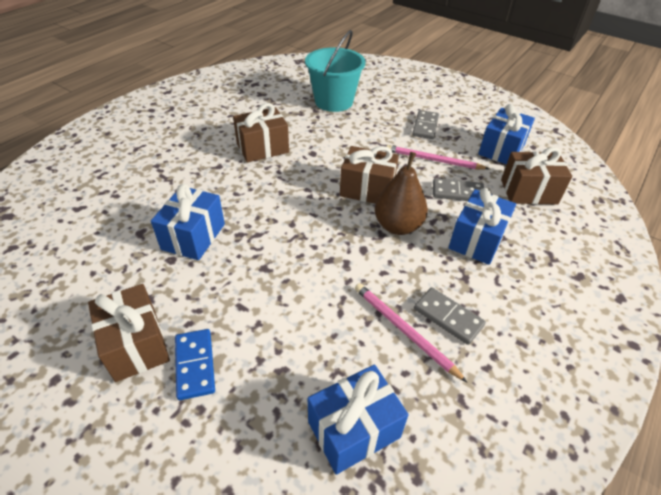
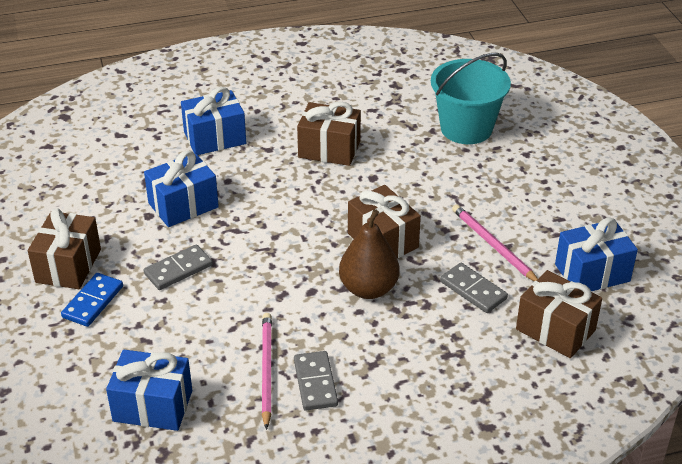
camera: 40 degrees right, 5 degrees down
grey domino [412,110,439,139] -> grey domino moved to [144,244,213,290]
blue gift [449,188,516,265] -> blue gift moved to [181,87,246,155]

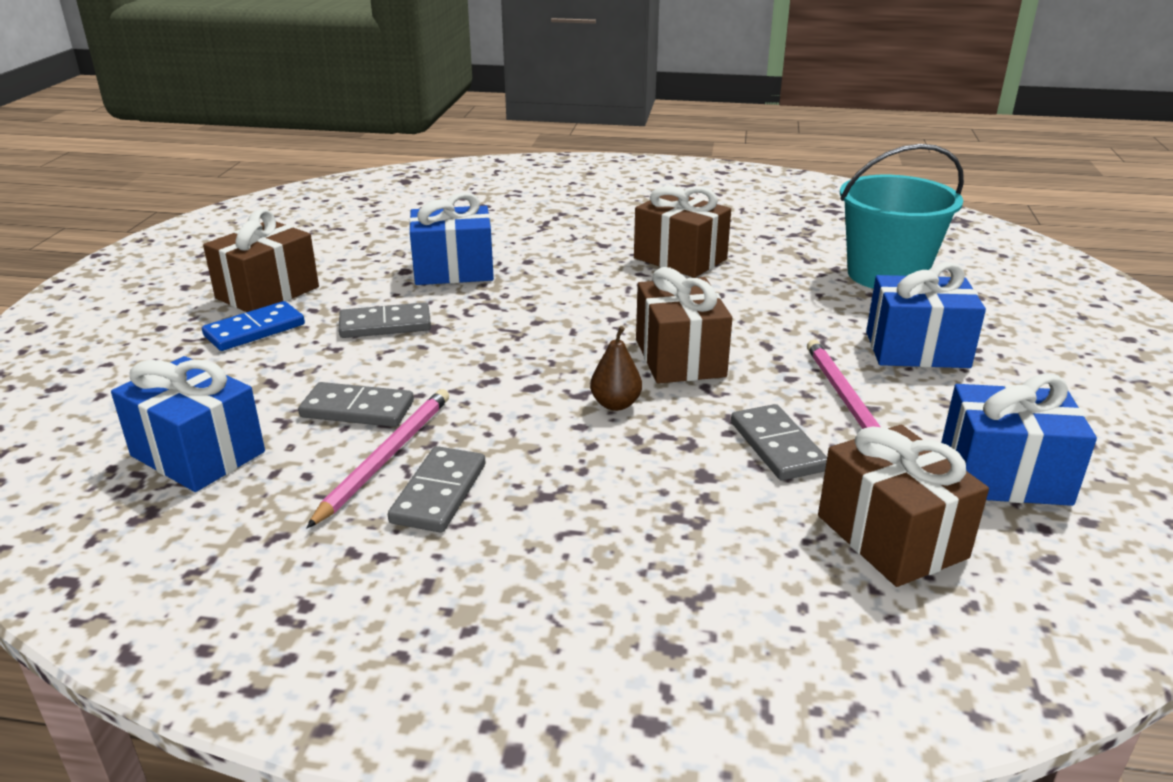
camera: 25 degrees right, 10 degrees down
blue gift [181,87,246,155] -> blue gift moved to [866,262,986,368]
brown pear [339,209,399,299] -> brown pear [590,326,642,411], size x0.54
none -> grey domino [298,382,414,427]

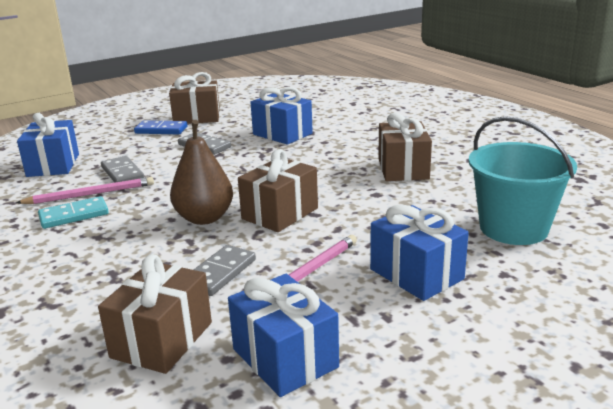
camera: 50 degrees right, 5 degrees down
grey domino [388,446,485,533] -> turquoise domino [38,196,109,229]
brown pear [590,326,642,411] -> brown pear [170,120,233,225], size x1.86

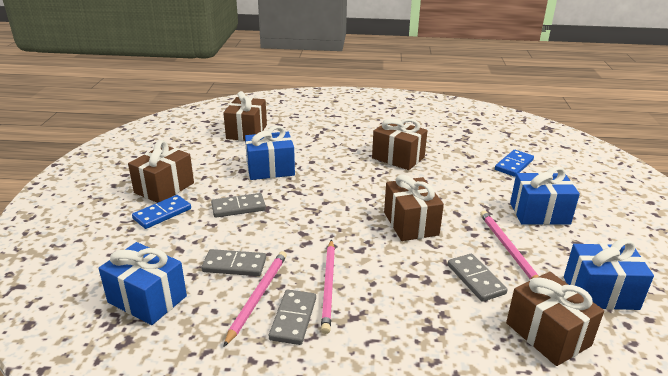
camera: 55 degrees left, 5 degrees up
turquoise domino [38,196,109,229] -> grey domino [269,290,316,345]
brown pear [170,120,233,225] -> none
turquoise bucket [468,116,577,245] -> blue domino [495,150,534,177]
none -> brown gift [223,91,267,141]
none -> pink pencil [321,240,335,334]

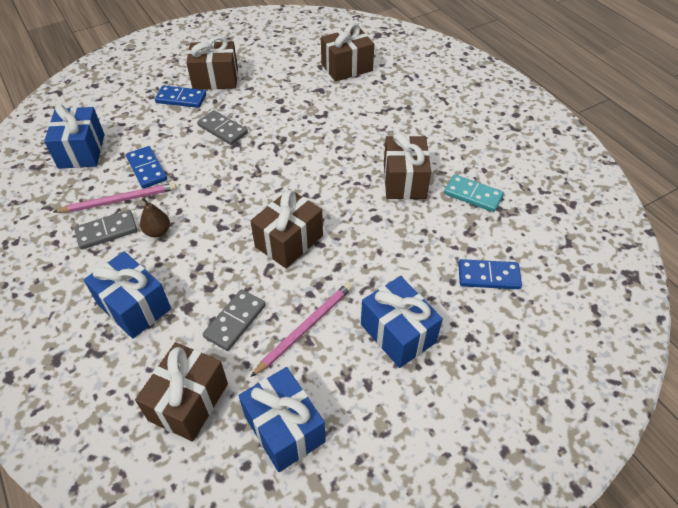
camera: 55 degrees right, 20 degrees up
grey domino [201,249,266,276] -> blue domino [126,146,167,189]
blue gift [245,126,295,180] -> blue gift moved to [83,251,171,339]
pink pencil [321,240,335,334] -> brown pear [140,198,170,237]
none -> turquoise domino [444,174,504,212]

